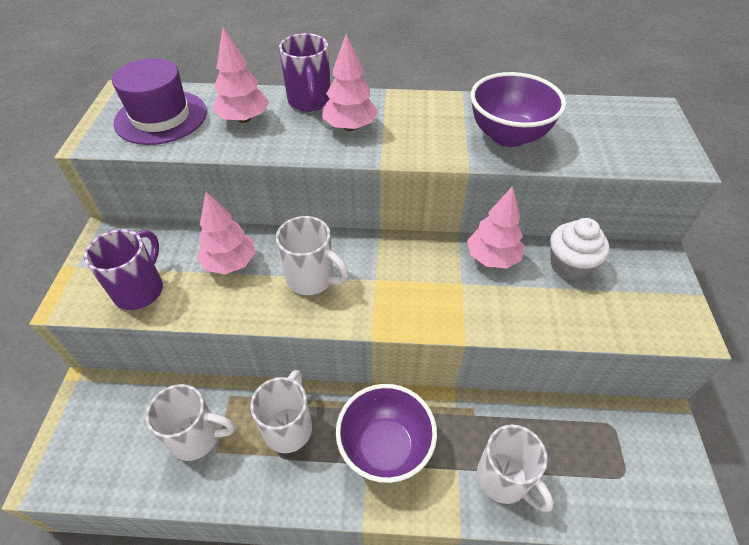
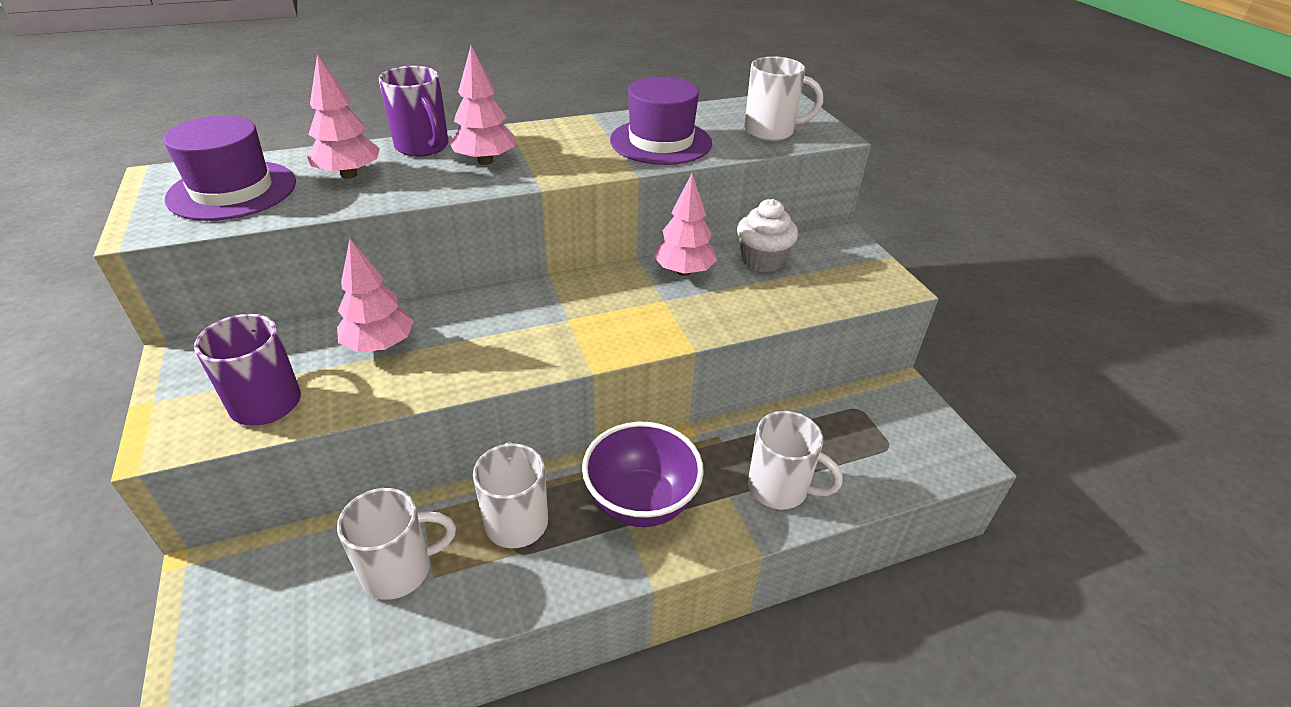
camera: 25 degrees left, 10 degrees down
white mug [276,216,349,295] -> white mug moved to [744,56,823,141]
purple bowl [470,72,566,147] -> purple hat [610,77,712,165]

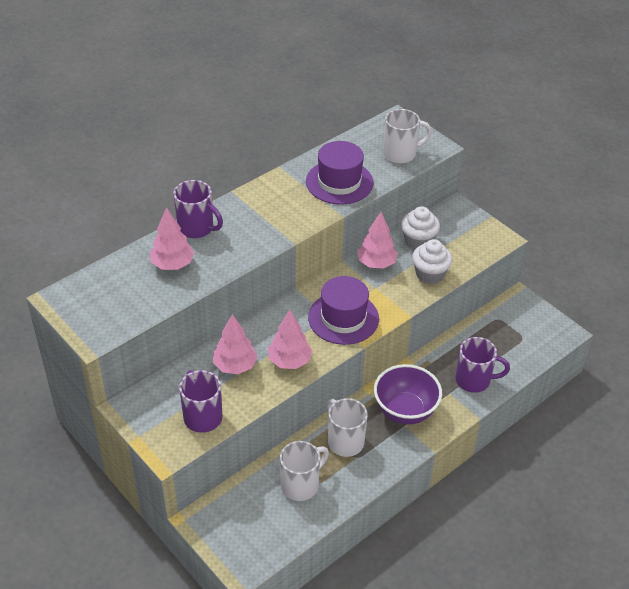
camera: 20 degrees left, 5 degrees up
purple hat [164,115,296,221] -> purple hat moved to [308,276,379,345]
pink tree [449,46,516,165] -> pink tree moved to [268,310,312,369]
white mug [748,411,843,509] -> purple mug [456,337,510,393]
none -> white cupcake [412,239,452,284]

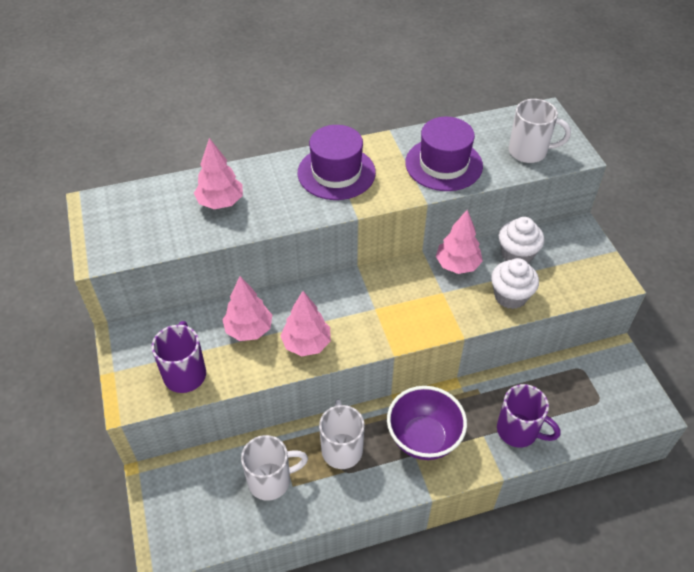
camera: 25 degrees right, 5 degrees up
purple mug [173,180,223,238] -> none
purple hat [308,276,379,345] -> purple hat moved to [298,125,376,200]

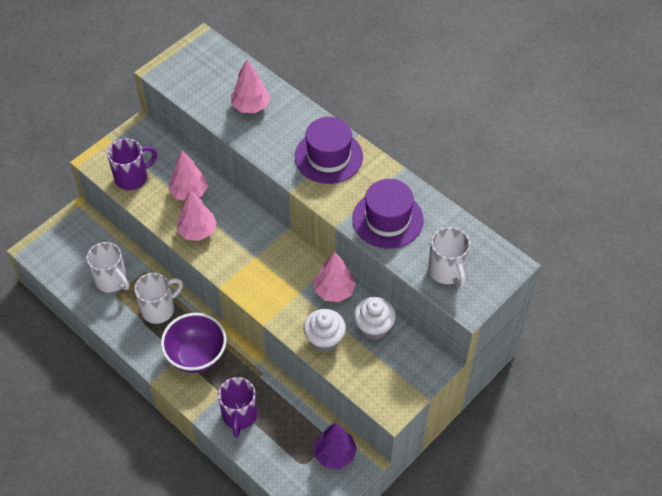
camera: 60 degrees right, 5 degrees up
none -> purple tree [314,423,357,469]

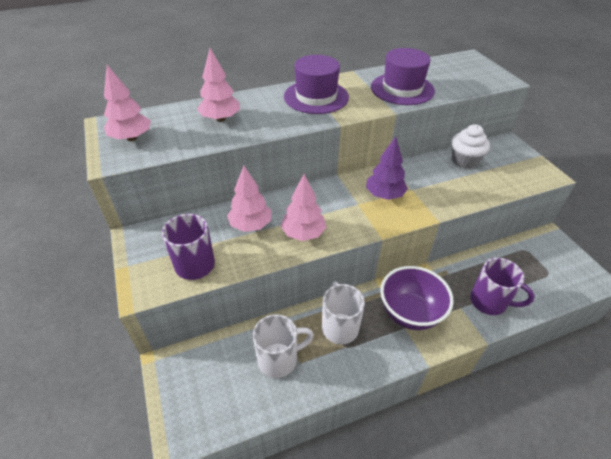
camera: 65 degrees left, 10 degrees down
white cupcake [303,309,346,352] -> none
pink tree [314,251,356,302] -> pink tree moved to [104,65,151,141]
purple tree [314,423,357,469] -> purple tree moved to [366,136,408,200]
white mug [428,227,470,288] -> none

